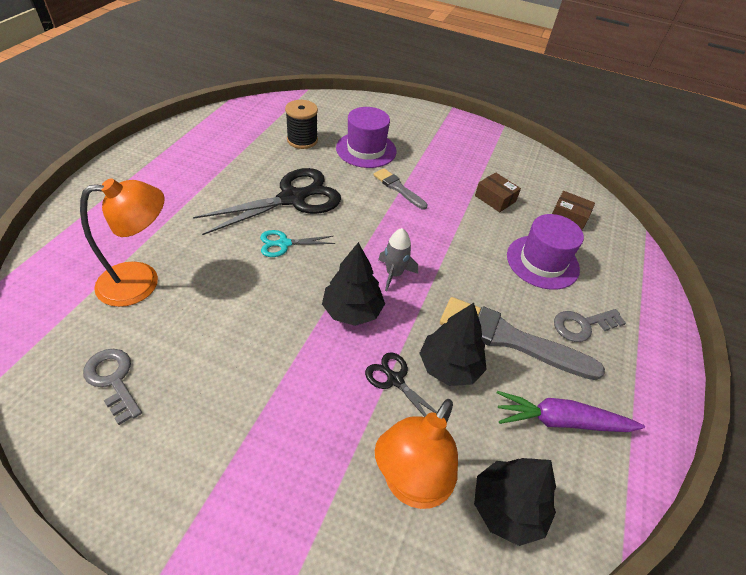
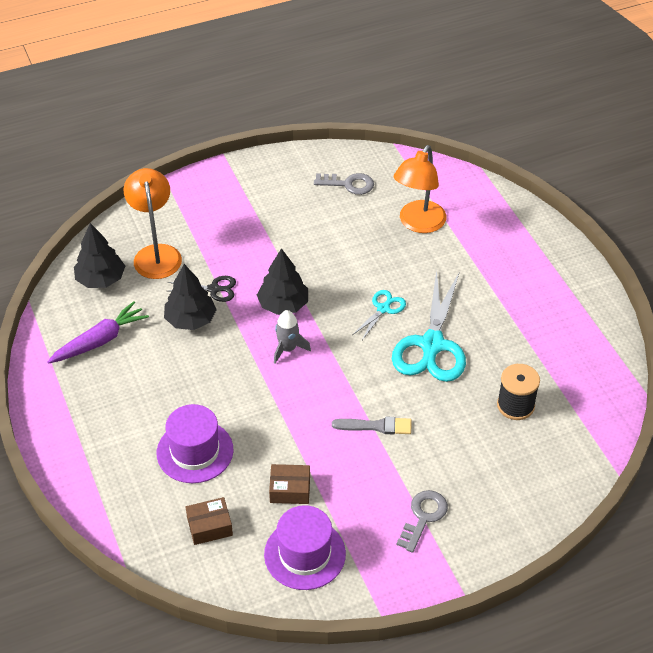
camera: 140 degrees right, 0 degrees up
black scissors [193,168,341,235] -> turquoise scissors [392,270,466,382]
purple hat [336,107,396,168] -> purple hat moved to [264,505,346,590]
grey brush [440,297,605,380] -> none
grey key [554,309,626,342] -> grey key moved to [396,490,448,553]

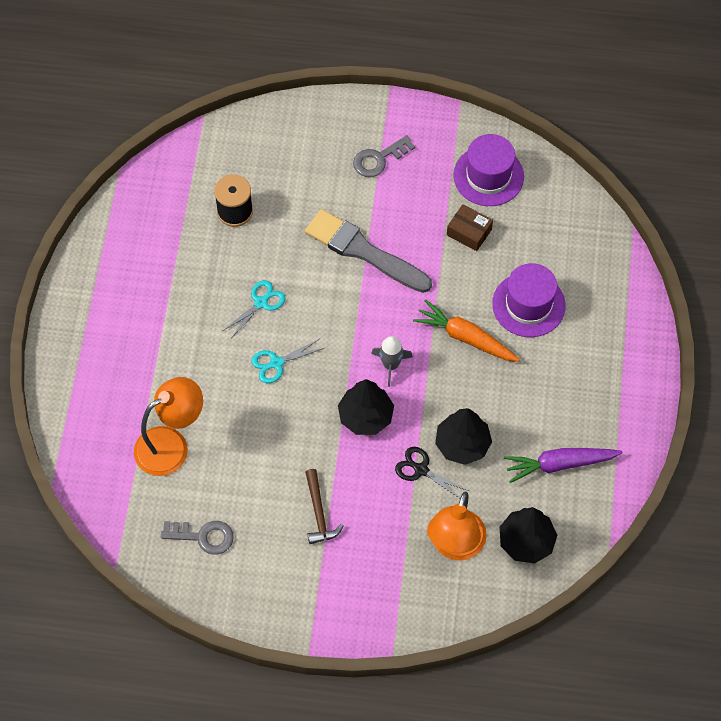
camera: 150 degrees left, 15 degrees up
brown box [186,497,233,545] -> none
grey key [314,173,374,195] -> grey key turned 150 degrees clockwise [161,521,234,555]
grey brush [332,417,411,435] -> grey brush [305,209,432,293], size x1.84
turquoise scissors [392,270,466,382] -> turquoise scissors [223,280,285,337], size x0.48
none -> brown hammer [305,469,344,544]
none -> orange carrot [413,300,520,362]

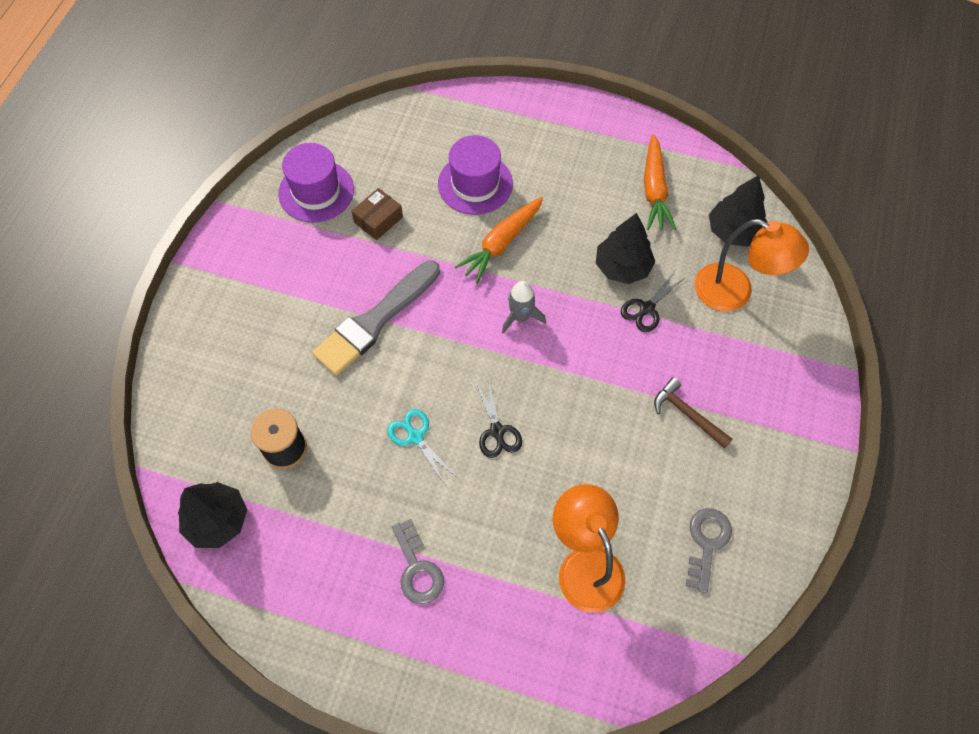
camera: 80 degrees left, 0 degrees up
turquoise scissors [251,339,324,383] -> black scissors [476,381,522,458]
brown hammer [305,469,344,544] -> brown hammer turned 135 degrees counterclockwise [654,377,733,449]
black tree [338,379,394,435] -> black tree moved to [178,482,247,548]
grey key [353,135,415,177] -> grey key moved to [391,519,444,604]
purple carrot [504,448,623,483] -> orange carrot [644,134,676,230]

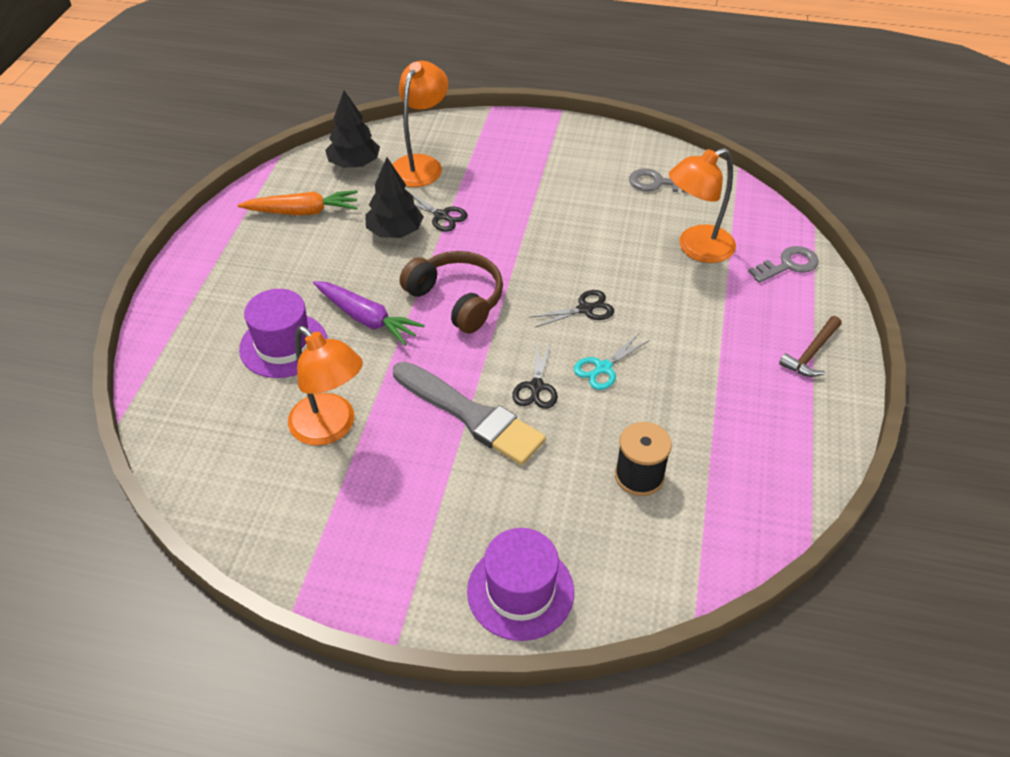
camera: 95 degrees left, 15 degrees down
black tree [178,482,247,548] -> none
purple hat [278,143,354,223] -> purple hat moved to [467,528,574,641]
brown box [351,188,403,240] -> orange lamp [288,326,363,446]
grey key [391,519,444,604] -> grey key moved to [748,246,819,283]
orange carrot [455,197,543,284] -> purple carrot [313,281,425,346]
grey rocket [502,281,546,334] -> brown headphones [400,251,503,333]
brown hammer [654,377,733,449] -> brown hammer moved to [779,316,842,377]
none -> black scissors [512,342,558,409]

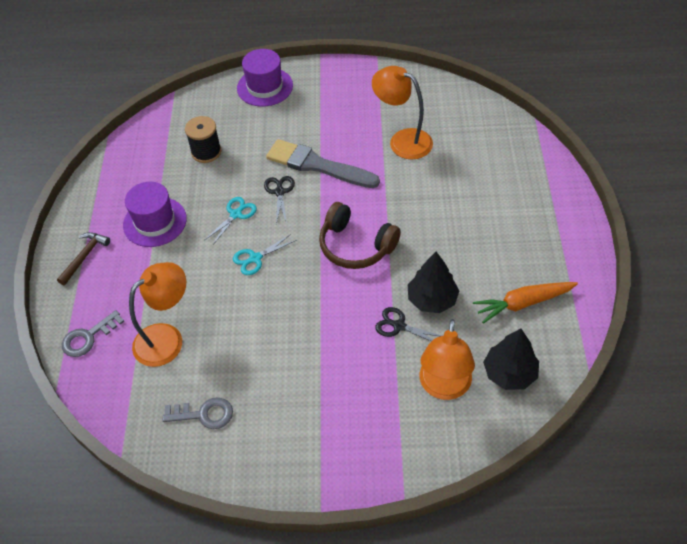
camera: 170 degrees right, 5 degrees up
purple hat [239,289,327,378] -> purple hat moved to [123,182,187,247]
purple carrot [313,281,425,346] -> none
black scissors [529,290,614,327] -> turquoise scissors [233,234,296,275]

